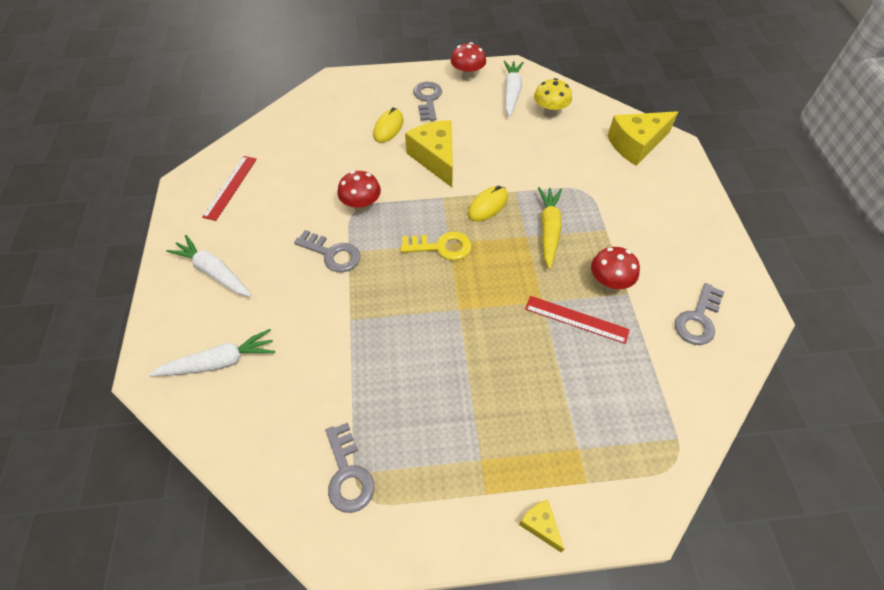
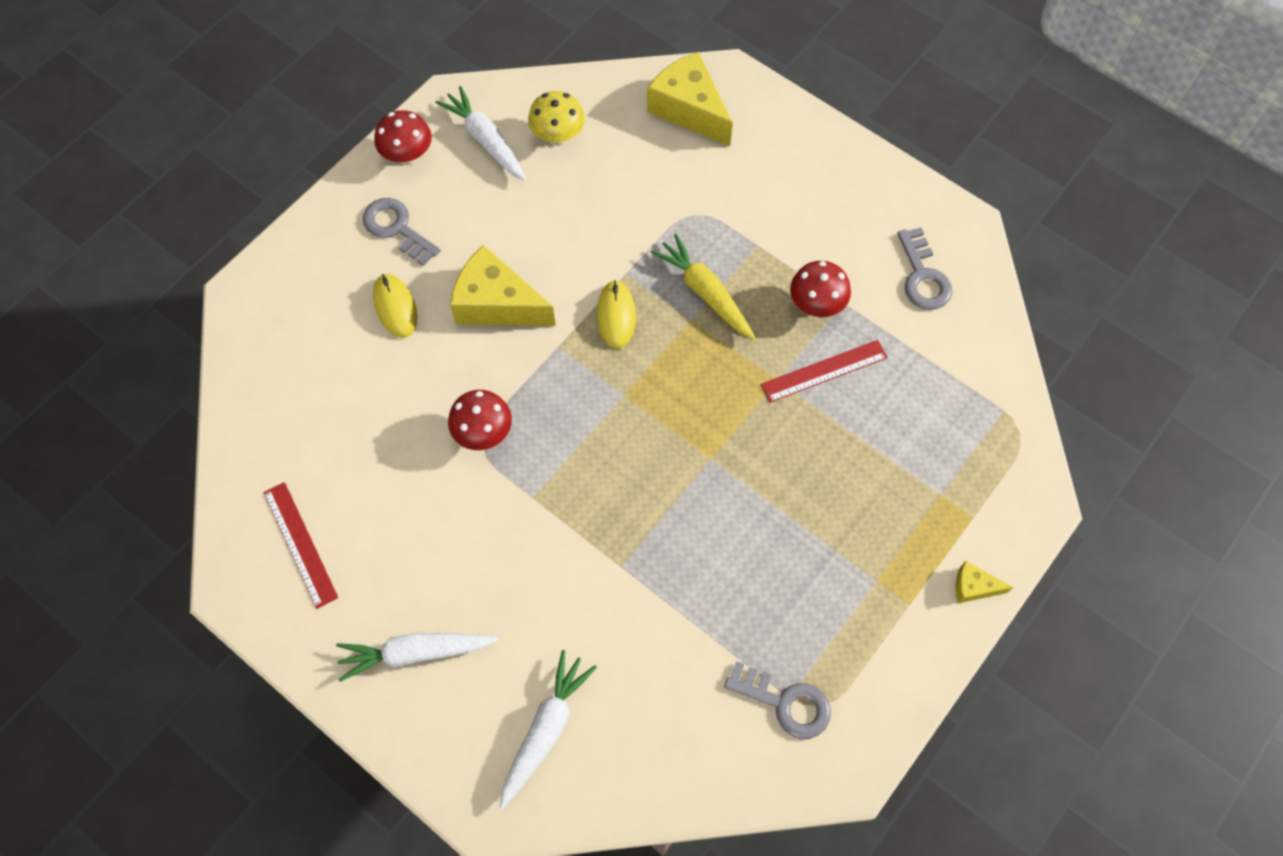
camera: 45 degrees left, 10 degrees up
grey key [294,230,360,273] -> none
yellow key [401,232,472,260] -> none
yellow cheese [608,111,678,166] -> yellow cheese turned 120 degrees clockwise [647,52,733,146]

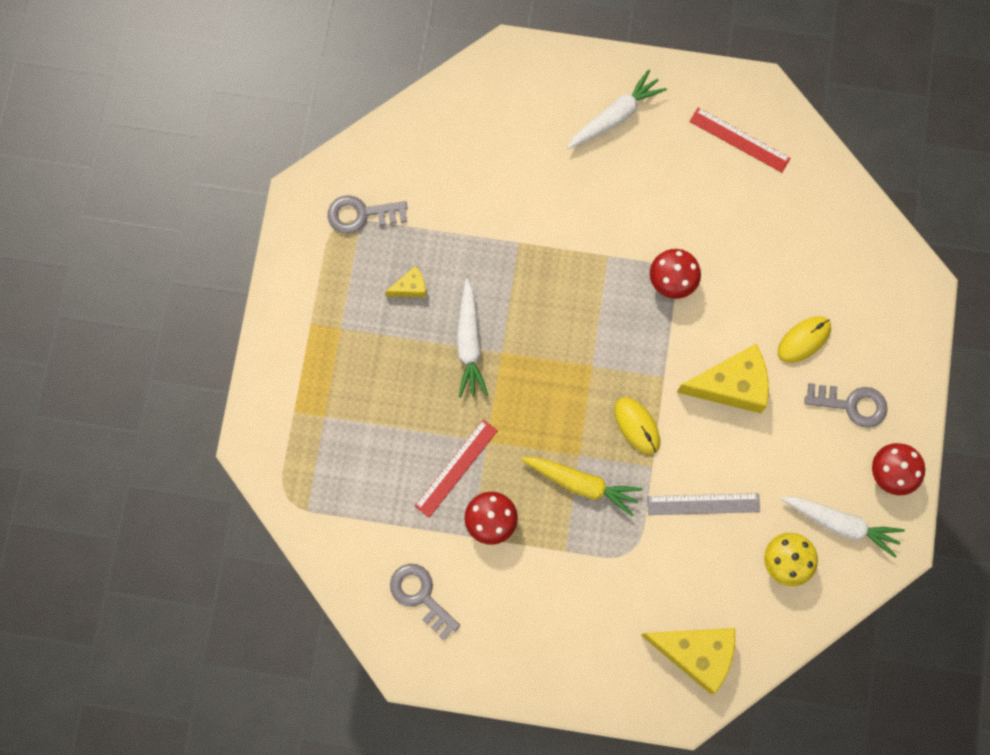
camera: 150 degrees right, 10 degrees up
yellow mouse [373,274,417,338] -> yellow mouse turned 75 degrees counterclockwise [778,316,831,363]
white carrot [500,650,597,810] -> white carrot moved to [456,279,488,398]
yellow cheese [955,561,1013,603] -> yellow cheese moved to [385,266,426,297]
none -> grey ruler [647,493,760,515]

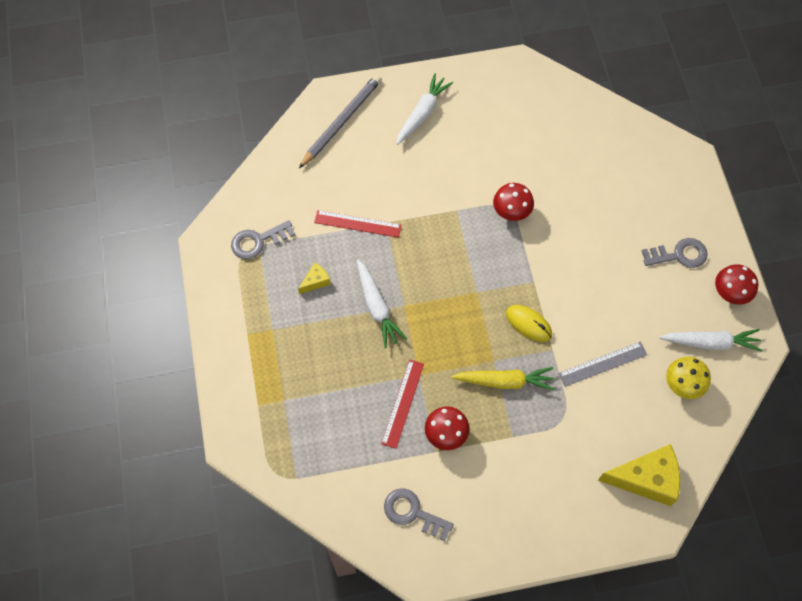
camera: 20 degrees left, 10 degrees down
yellow cheese [677,344,769,413] -> none
red ruler [689,107,791,173] -> red ruler moved to [314,210,401,238]
yellow mouse [778,316,831,363] -> none
none -> grey pencil [299,74,382,168]

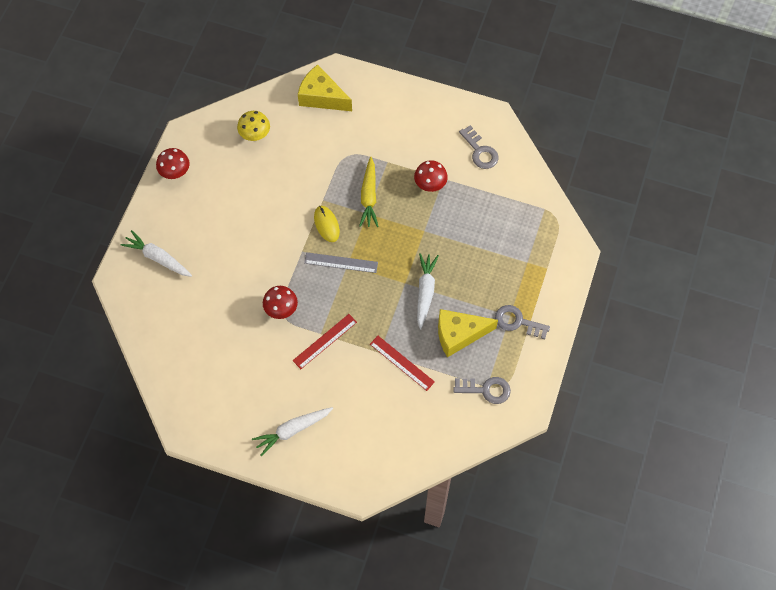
camera: 150 degrees left, 0 degrees up
yellow cheese [298,263,331,294] -> yellow cheese [438,309,498,358], size x2.11
grey pencil [299,74,382,168] -> none
red ruler [381,360,424,449] -> red ruler moved to [293,314,357,369]
yellow carrot [451,367,555,391] -> yellow carrot turned 120 degrees counterclockwise [359,157,379,227]
grey ruler [558,342,647,387] -> grey ruler moved to [304,252,378,273]
grey key [642,238,708,268] -> grey key moved to [495,305,550,339]
white carrot [659,329,763,352] -> white carrot moved to [120,230,192,277]

